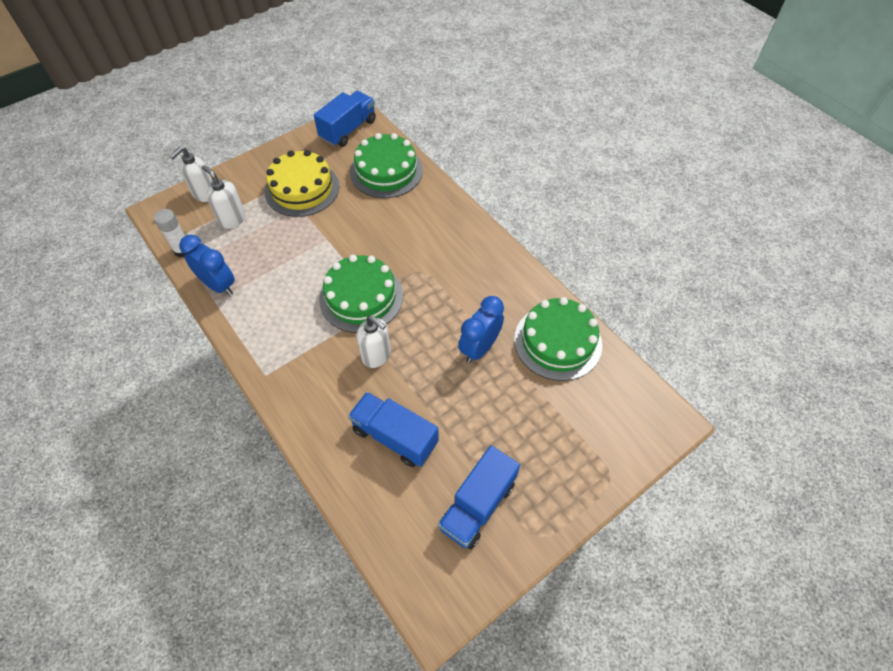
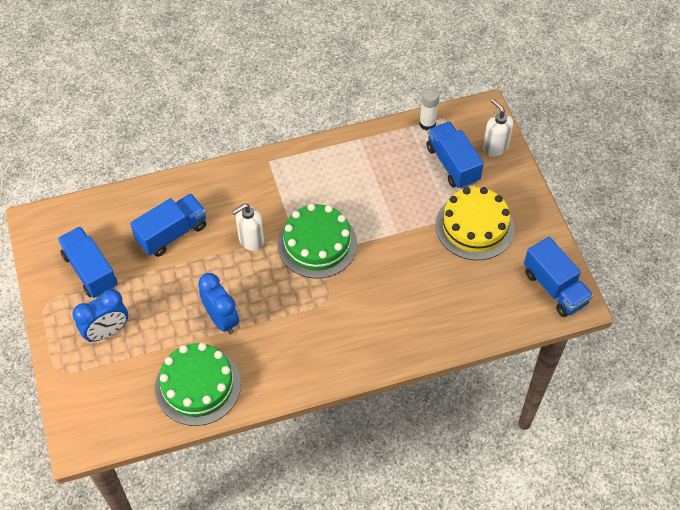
camera: 110 degrees right, 0 degrees up
blue clock [179,235,235,296] -> blue clock moved to [72,289,128,342]
white soap dispenser [202,165,246,229] -> blue truck [426,121,484,189]
green cake [350,133,423,198] -> none

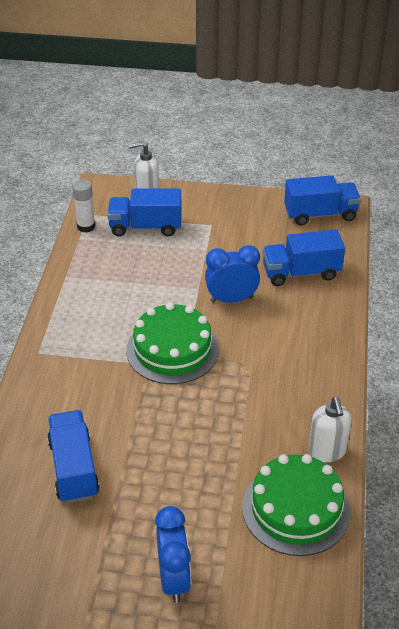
camera: 65 degrees left, 15 degrees down
blue truck [57,226,118,298] -> blue truck moved to [263,229,345,286]
blue clock [198,273,239,334] -> blue clock moved to [205,245,260,303]
white soap dispenser [232,203,264,251] -> white soap dispenser moved to [309,396,352,462]
yellow cake [435,187,515,260] -> none

